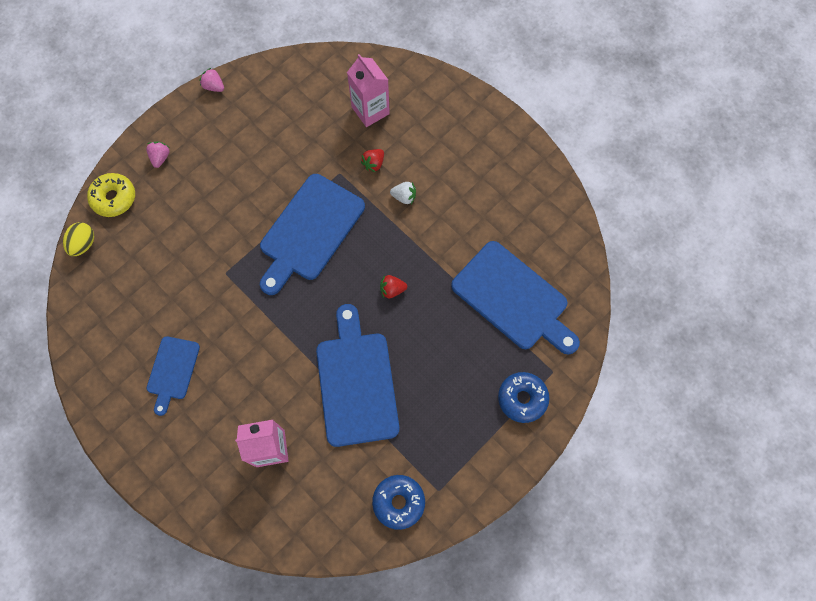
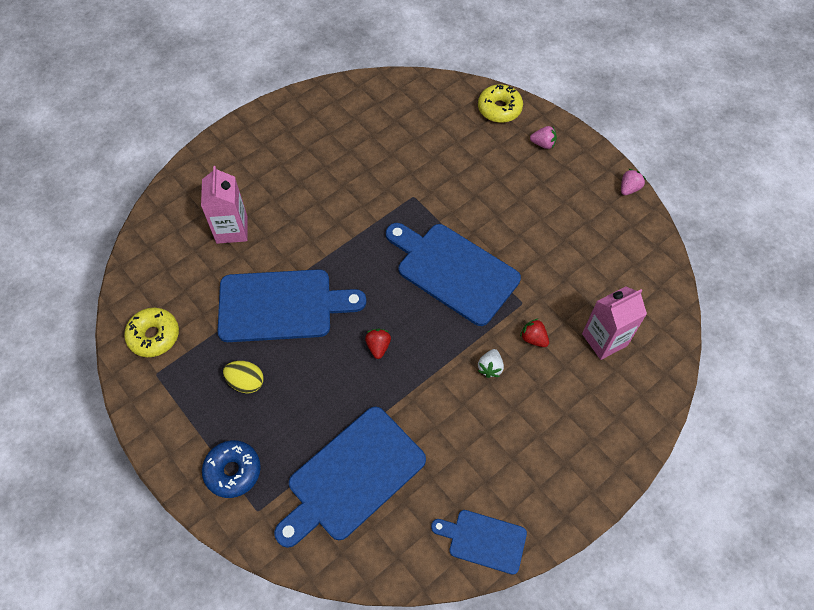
camera: 95 degrees right, 10 degrees down
yellow egg [63,222,94,256] -> yellow egg moved to [223,361,264,394]
blue cutting board [147,336,200,416] -> blue cutting board moved to [431,510,527,575]
blue donut [372,475,425,530] -> yellow donut [124,308,179,357]

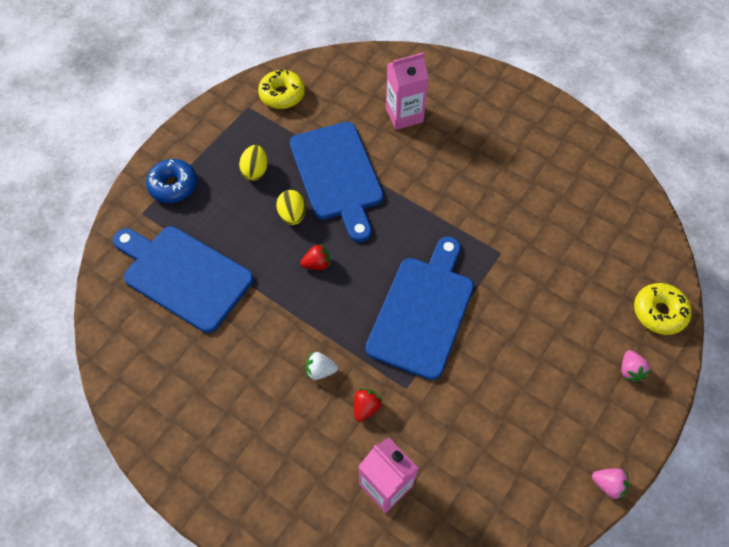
camera: 75 degrees right, 0 degrees up
blue cutting board [431,510,527,575] -> none
none -> yellow egg [276,190,306,225]

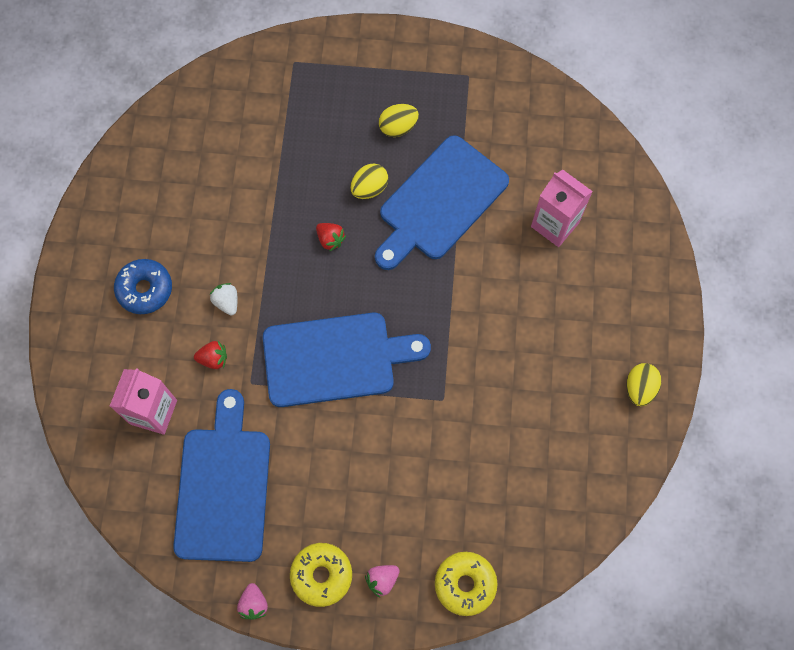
camera: 60 degrees right, 10 degrees up
blue cutting board [113,226,253,333] -> blue cutting board moved to [173,389,270,562]
blue donut [146,159,197,203] -> blue donut moved to [114,259,172,314]
yellow donut [258,69,305,109] -> yellow donut moved to [290,543,352,607]
none -> yellow egg [627,363,661,406]

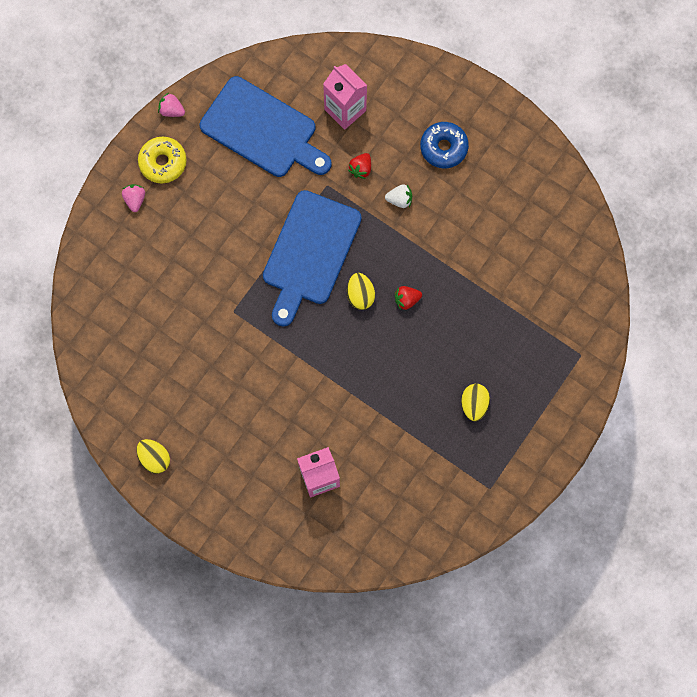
camera: 120 degrees right, 5 degrees up
yellow egg [350,163,388,199] -> yellow egg moved to [347,273,375,310]
blue cutting board [375,135,509,270] -> none
yellow donut [435,552,497,616] -> none

